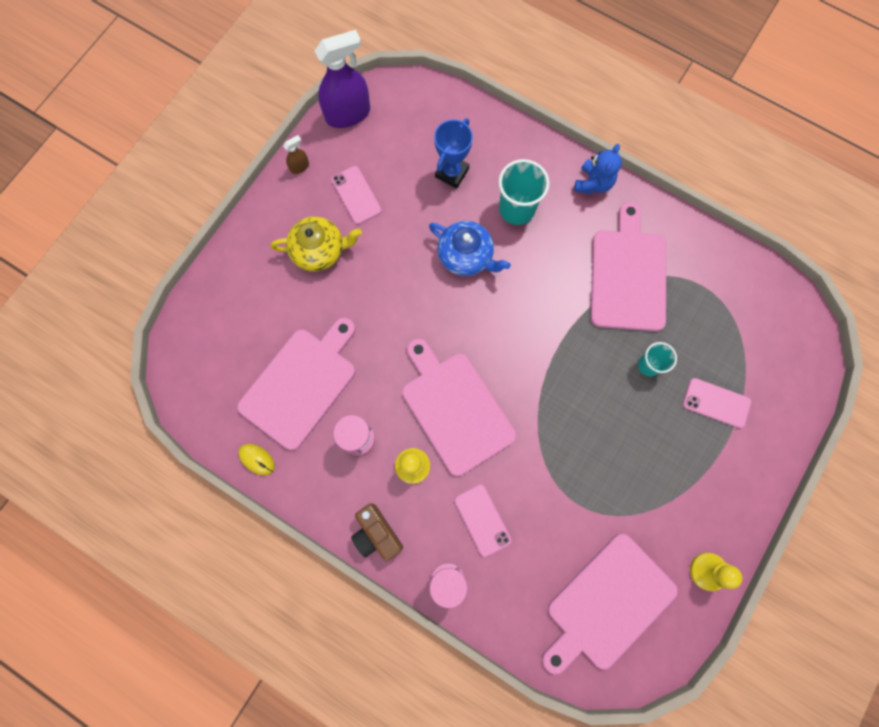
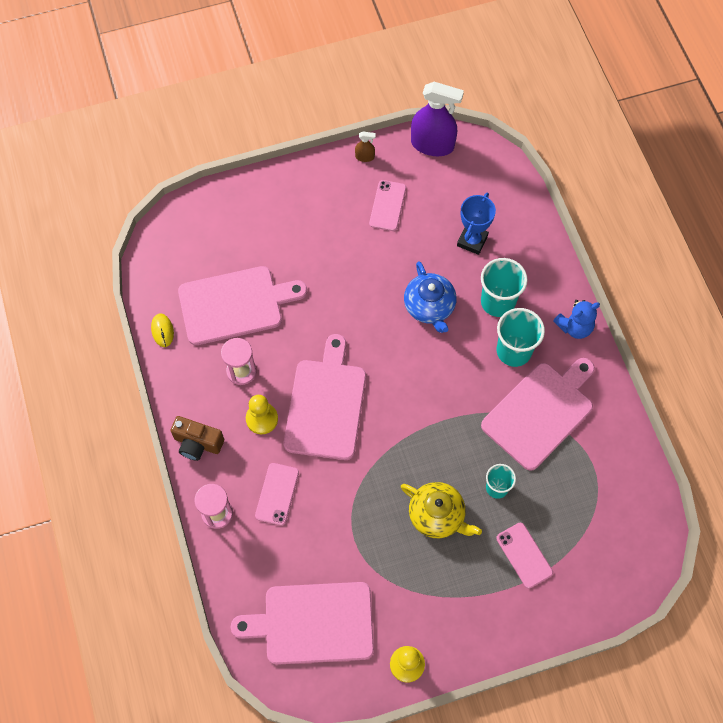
camera: 40 degrees right, 10 degrees down
yellow teapot [270,216,362,272] -> yellow teapot moved to [401,482,482,538]
brown camera [351,504,403,561] -> brown camera turned 75 degrees counterclockwise [170,416,224,461]
blue trophy [434,118,473,188] -> blue trophy turned 45 degrees counterclockwise [457,193,496,255]
none -> turquoise cup [497,308,545,367]

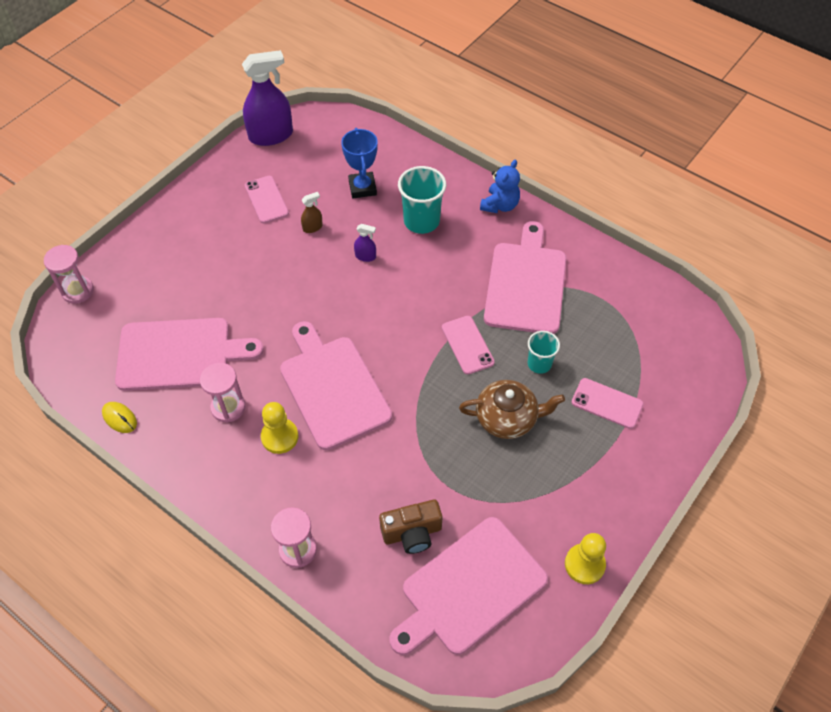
camera: 35 degrees left, 10 degrees down
brown camera [170,416,224,461] -> brown camera moved to [379,499,442,554]
pink cutting board [178,266,307,345] -> pink cutting board turned 45 degrees clockwise [115,318,264,391]
pink phone [255,463,299,526] -> pink phone moved to [442,316,495,374]
brown spray bottle [355,131,376,162] -> brown spray bottle moved to [301,192,323,233]
yellow teapot [401,482,482,538] -> brown teapot [459,380,565,439]
blue teapot [404,261,456,333] -> purple spray bottle [354,224,376,262]
turquoise cup [497,308,545,367] -> none
none -> pink hourglass [44,245,94,304]

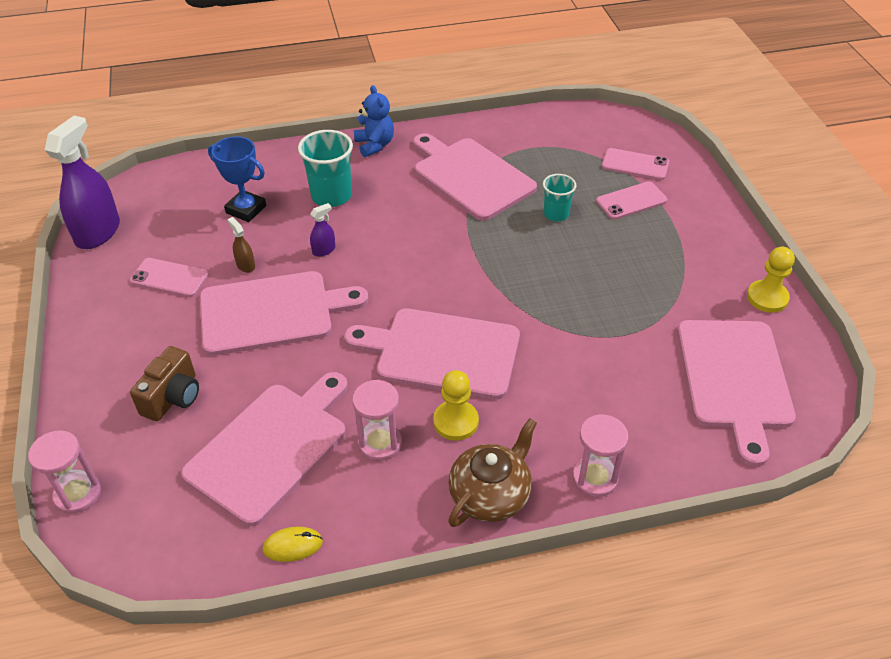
camera: 50 degrees left, 10 degrees down
brown spray bottle [301,192,323,233] -> brown spray bottle turned 45 degrees counterclockwise [227,217,255,273]
brown camera [379,499,442,554] -> brown camera moved to [130,346,199,421]
pink phone [442,316,495,374] -> pink phone moved to [602,148,669,180]
brown teapot [459,380,565,439] -> brown teapot moved to [448,418,537,527]
none -> pink cutting board [200,271,368,356]

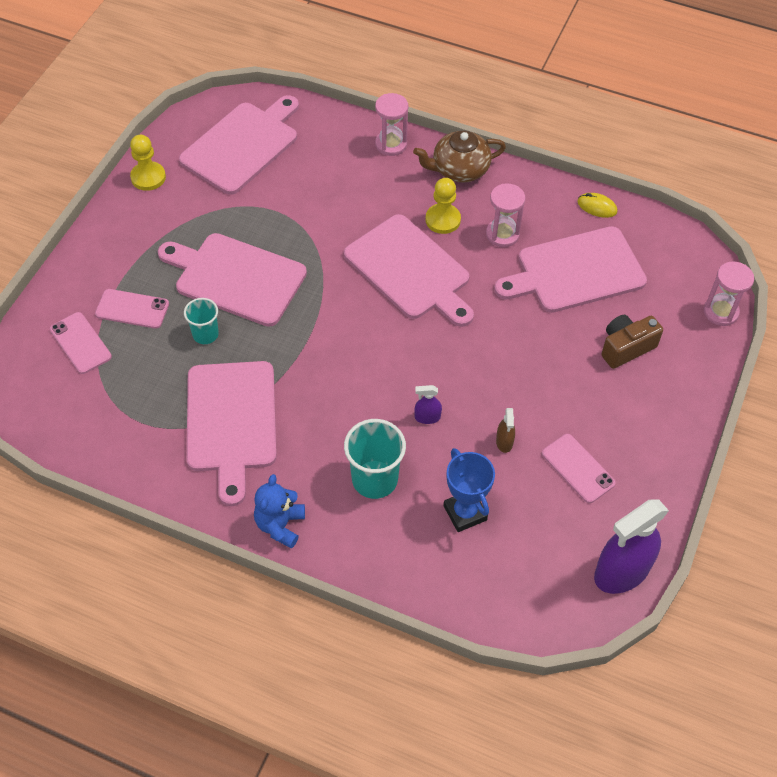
camera: 145 degrees left, 10 degrees up
pink cutting board [200,271,368,356] -> pink cutting board moved to [158,233,307,327]

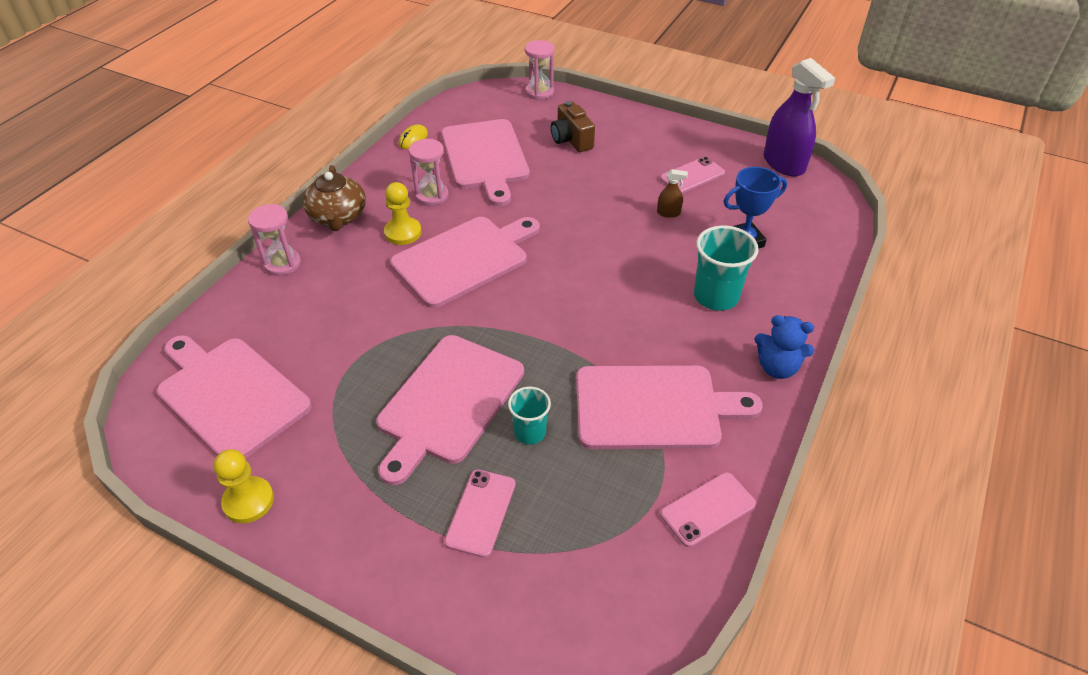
camera: 85 degrees left, 10 degrees down
pink phone [50,312,112,374] -> pink phone moved to [660,472,756,547]
purple spray bottle [414,385,442,424] -> none

